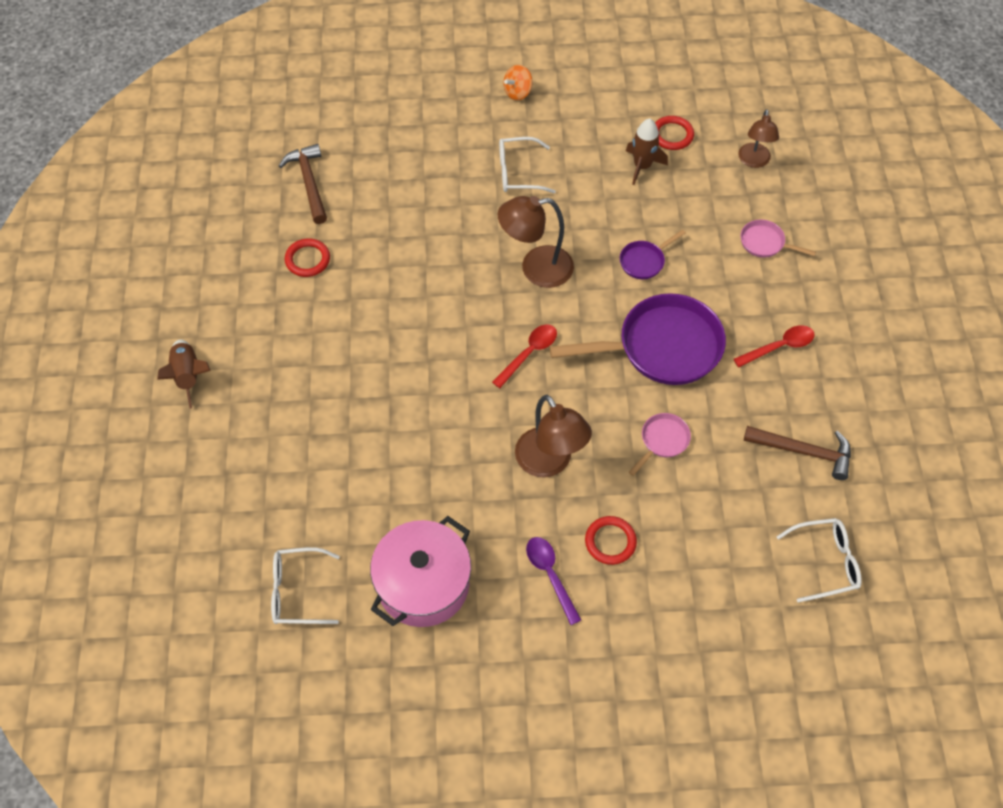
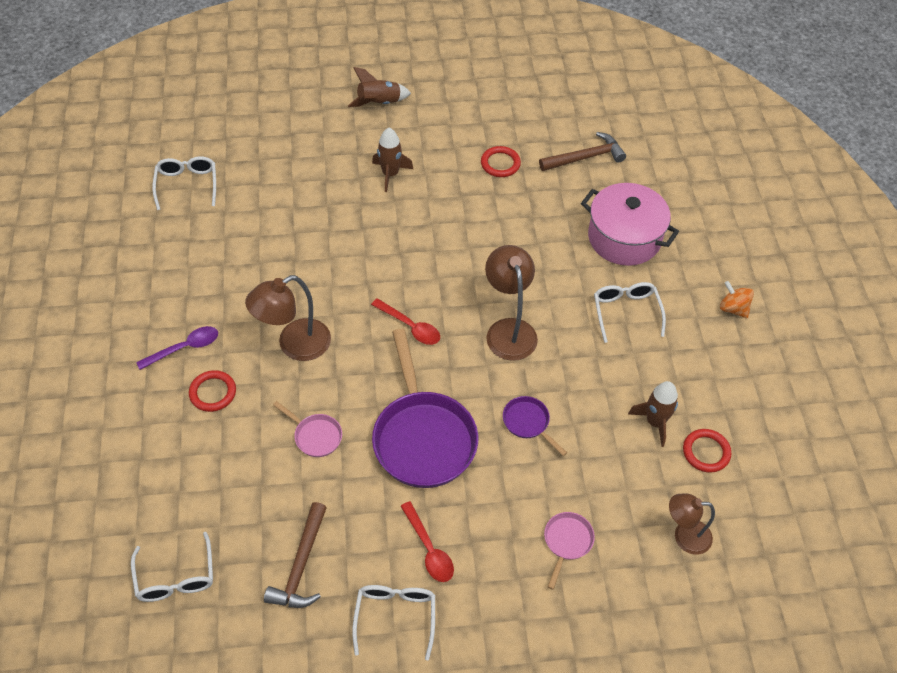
camera: 85 degrees right, 5 degrees down
pink pot [370,516,471,627] -> pink pot moved to [581,183,679,266]
none -> white glasses [352,585,435,660]
none -> brown rocket [372,128,413,192]

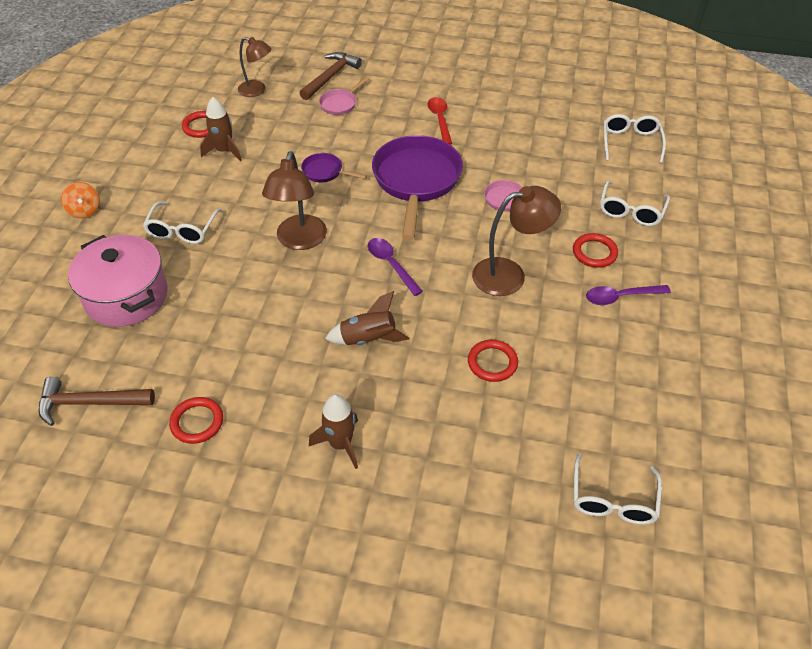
camera: 160 degrees left, 5 degrees down
brown hammer [264,502,327,608] -> brown hammer moved to [300,52,362,100]
brown rocket [348,67,411,107] -> brown rocket moved to [325,291,409,345]
white glasses [352,585,435,660] -> white glasses moved to [600,180,670,226]
red spoon [371,298,440,345] -> purple spoon [368,238,423,296]
purple pan [503,396,567,456] -> purple pan turned 135 degrees clockwise [301,153,367,183]
none -> red ring [468,340,518,382]

